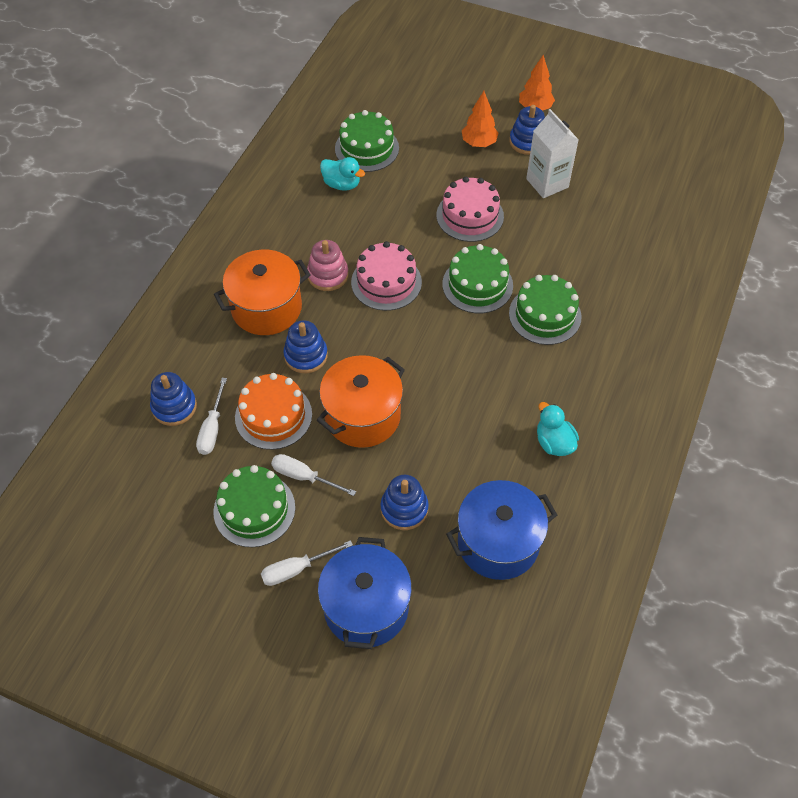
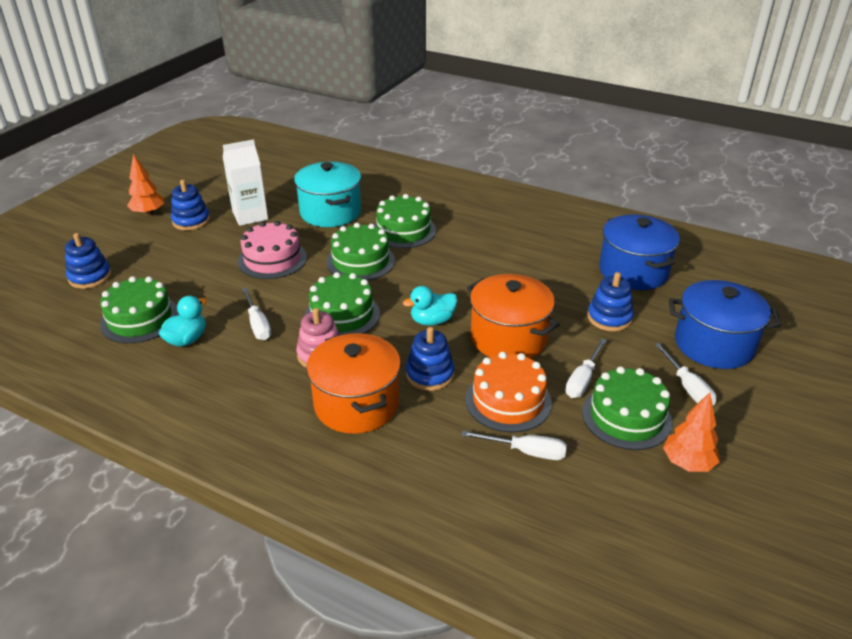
camera: 85 degrees left, 20 degrees down
blue stacking toy [150,372,197,426] -> blue stacking toy moved to [65,233,111,289]
pink cake [351,241,422,311] -> green cake [304,272,380,335]
orange tree [462,91,499,147] -> orange tree moved to [663,392,720,472]
turquoise duck [537,402,579,456] -> turquoise duck moved to [403,286,458,326]
none -> white screwdriver [242,287,271,340]
none -> turquoise pot [294,162,361,227]

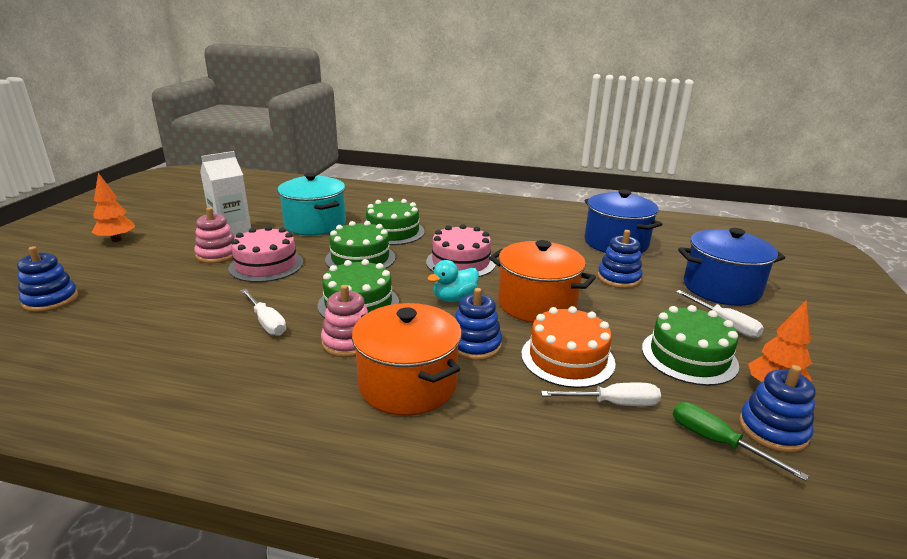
camera: 15 degrees left, 10 degrees down
green cake [100,276,179,343] -> none
turquoise duck [159,296,207,347] -> none
blue stacking toy [171,180,210,230] -> blue stacking toy moved to [739,365,816,453]
white screwdriver [565,338,607,398] -> none
none -> pink stacking toy [194,207,234,263]
none -> pink cake [426,224,496,277]
none -> green screwdriver [673,402,809,481]

